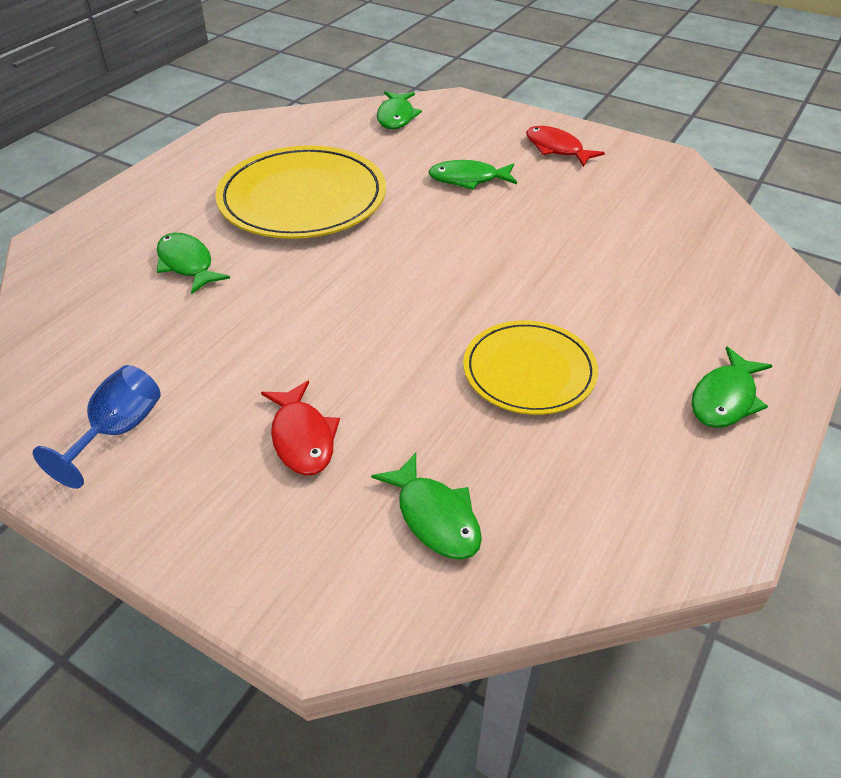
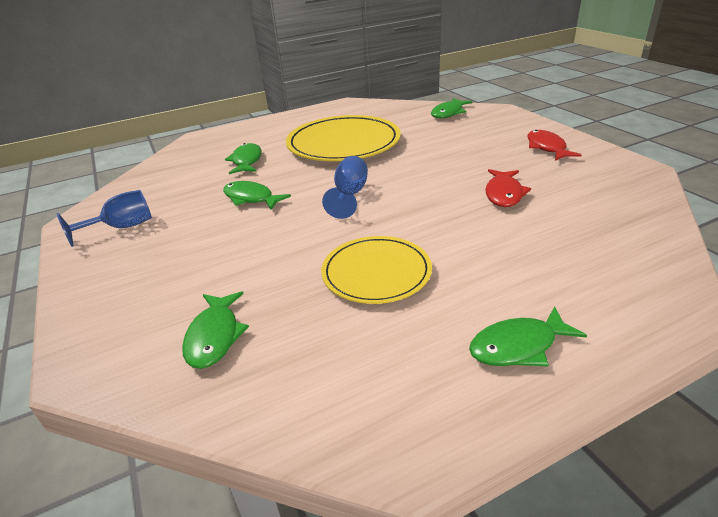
camera: 35 degrees right, 10 degrees down
red fish [261,381,340,476] -> red fish moved to [485,169,531,207]
green fish [428,160,517,190] -> green fish moved to [223,181,291,210]
none -> blue goblet [322,156,368,219]

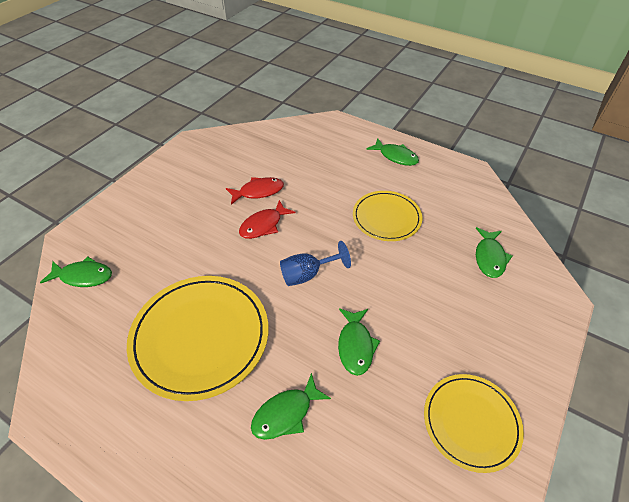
camera: 125 degrees left, 15 degrees up
blue goblet [56,190,152,247] -> yellow plate [424,374,524,473]
green fish [182,291,249,369] -> green fish turned 135 degrees clockwise [476,227,512,278]
red fish [527,130,582,161] -> red fish moved to [239,200,296,239]

